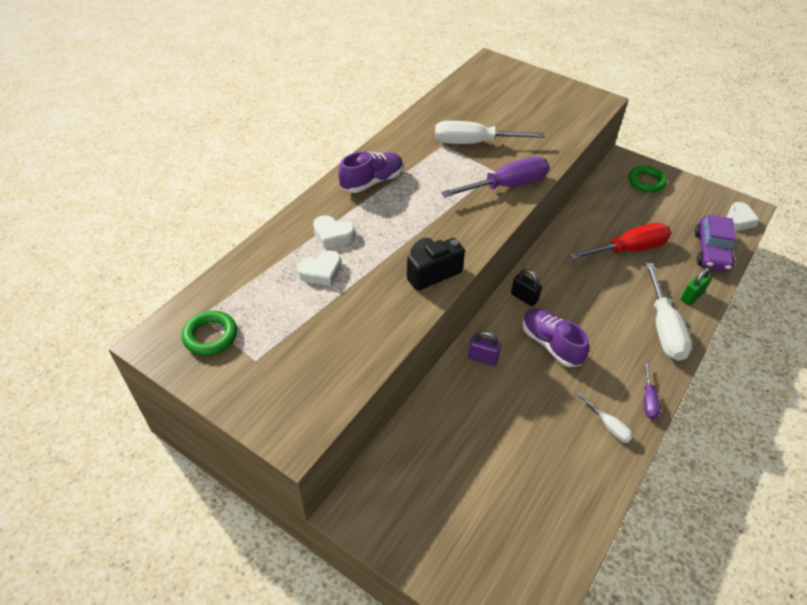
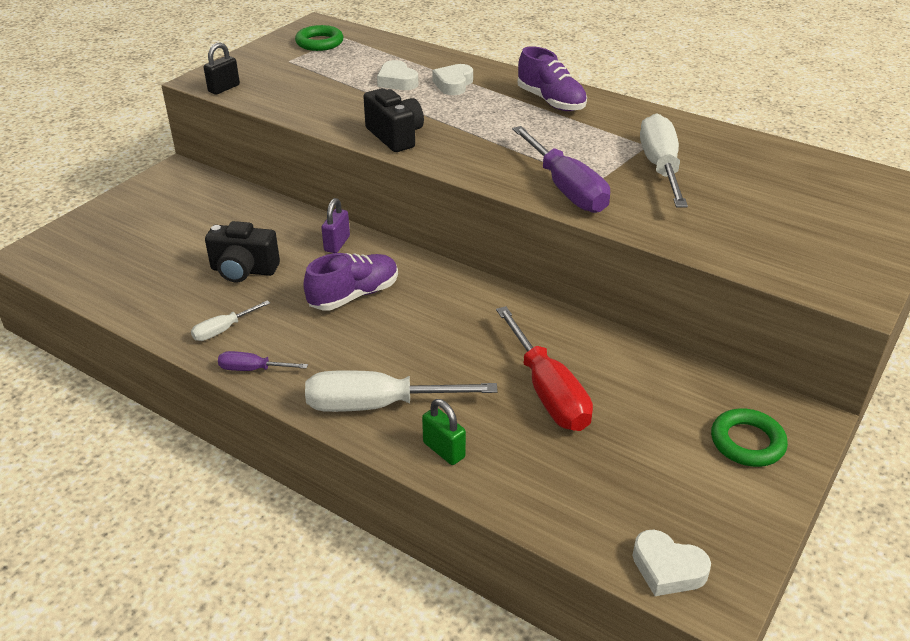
camera: 90 degrees right, 10 degrees down
black padlock [511,269,542,306] -> black padlock moved to [204,42,240,95]
purple car [695,215,736,272] -> none
none -> black camera [205,221,280,282]

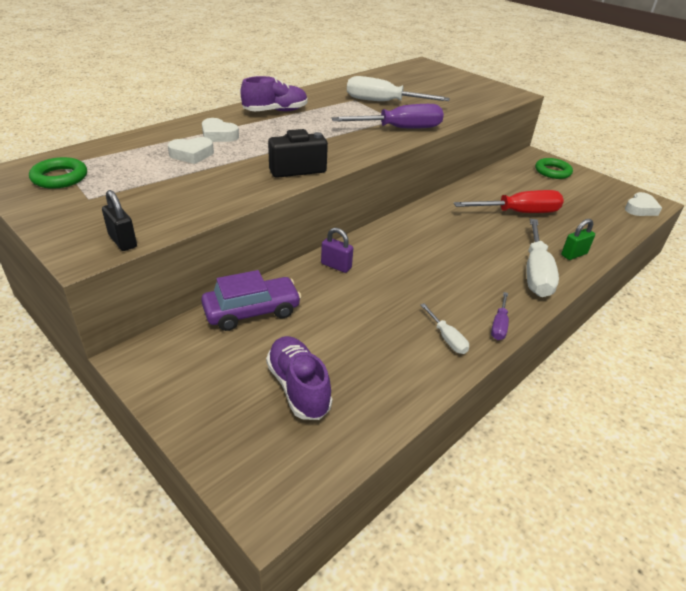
camera: 80 degrees left, 0 degrees up
black camera [205,221,280,282] -> none
purple shoe [303,253,398,310] -> purple shoe moved to [266,336,332,420]
none -> purple car [201,270,301,331]

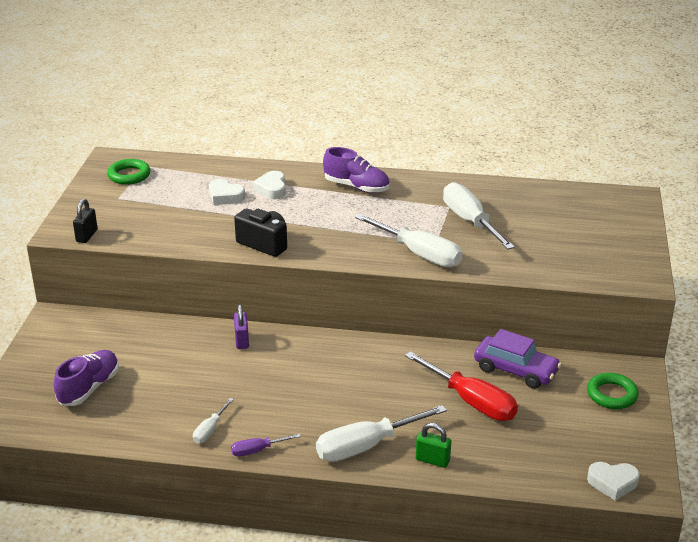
camera: 55 degrees right, 5 degrees down
purple car [201,270,301,331] -> purple car moved to [474,329,561,389]
purple screwdriver [331,104,444,128] -> white screwdriver [355,214,463,267]

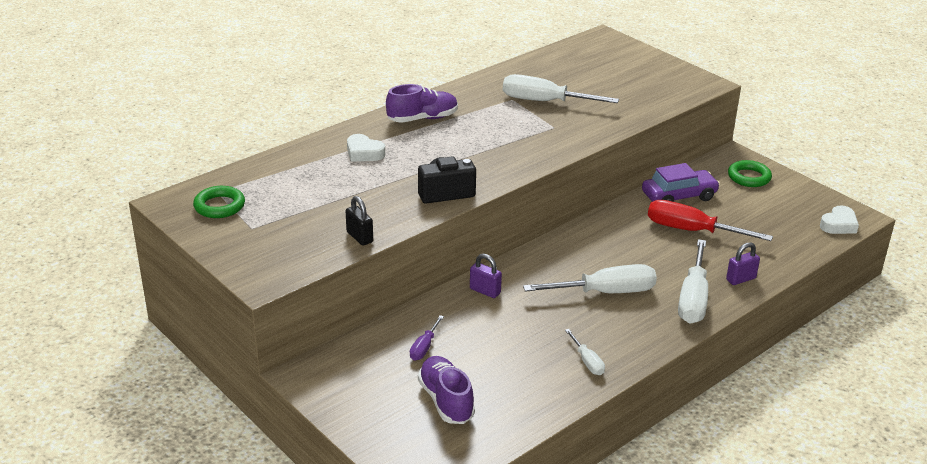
camera: 50 degrees left, 0 degrees up
black padlock [73,199,98,243] -> black padlock moved to [346,196,373,246]
white heart [209,179,245,205] -> none
purple screwdriver [231,433,301,457] -> purple screwdriver moved to [410,315,444,360]
white screwdriver [355,214,463,267] -> white screwdriver moved to [523,264,657,293]
red screwdriver [405,351,518,421] -> red screwdriver turned 150 degrees counterclockwise [648,200,773,241]
green padlock [416,423,451,468] -> purple padlock [726,242,760,285]

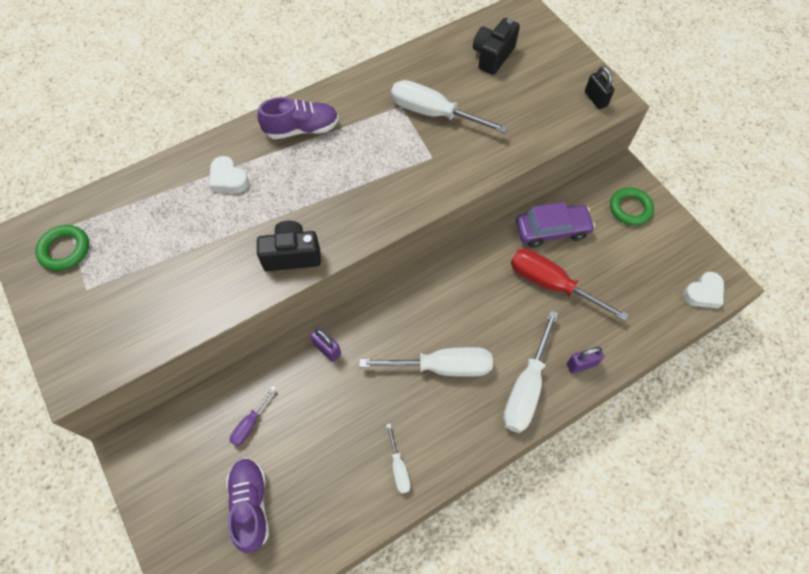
camera: 10 degrees right, 30 degrees up
black padlock [346,196,373,246] -> black padlock moved to [585,66,615,109]
none -> black camera [473,18,520,75]

